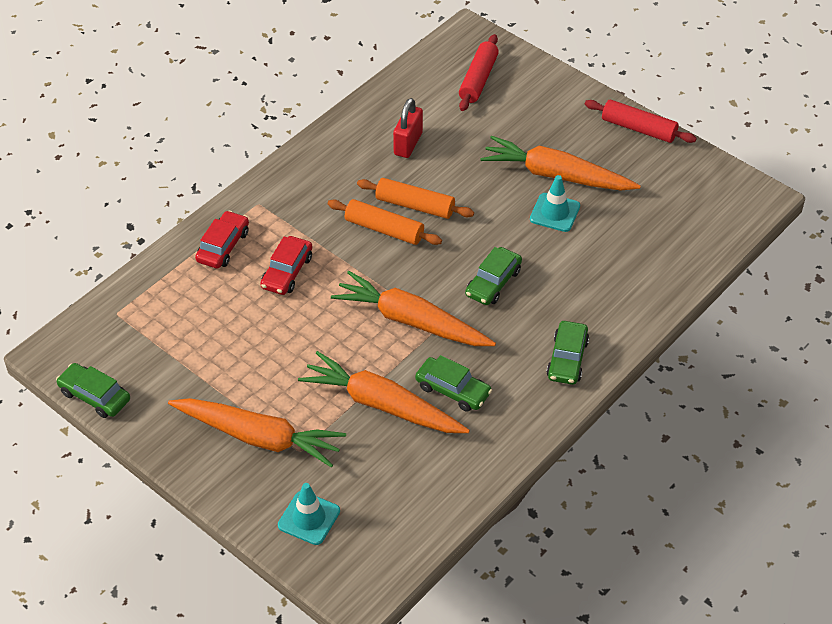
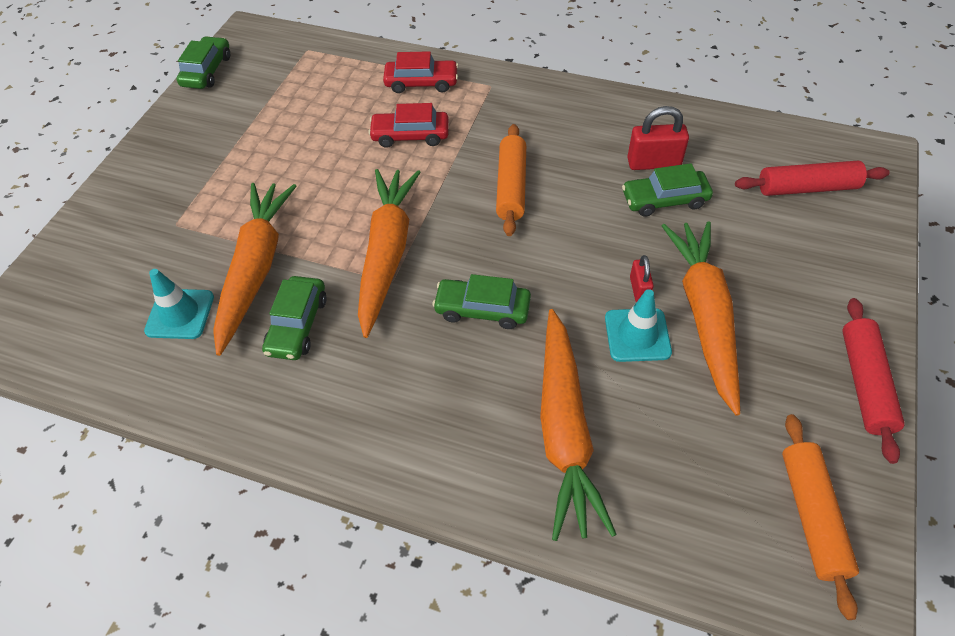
camera: 70 degrees right, 5 degrees up
orange carrot [168,398,346,468] -> orange carrot moved to [540,309,617,541]
turquoise traffic cone [278,483,340,545] -> turquoise traffic cone moved to [144,269,214,339]
orange rolling pin [357,178,474,219] -> orange rolling pin moved to [782,414,859,620]
green car [546,321,589,385] -> green car moved to [622,163,713,217]
none -> red padlock [630,255,654,302]

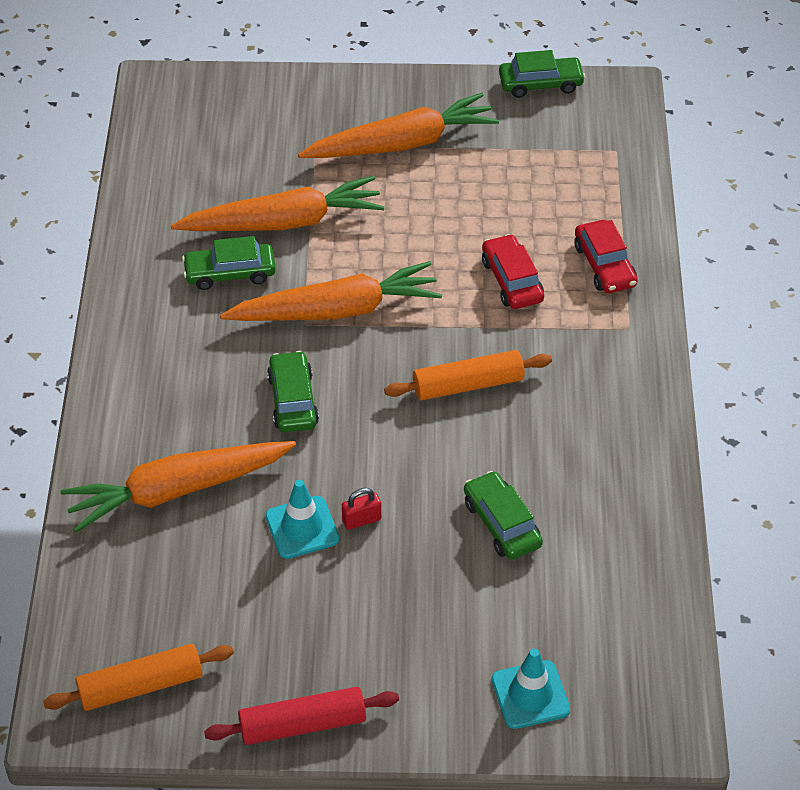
camera: 70 degrees right, 5 degrees down
turquoise traffic cone [144,269,214,339] -> turquoise traffic cone moved to [492,648,570,729]
red padlock [627,106,689,170] -> none
orange carrot [662,221,740,416] -> orange carrot moved to [298,93,499,158]
red rolling pin [735,161,890,196] -> none

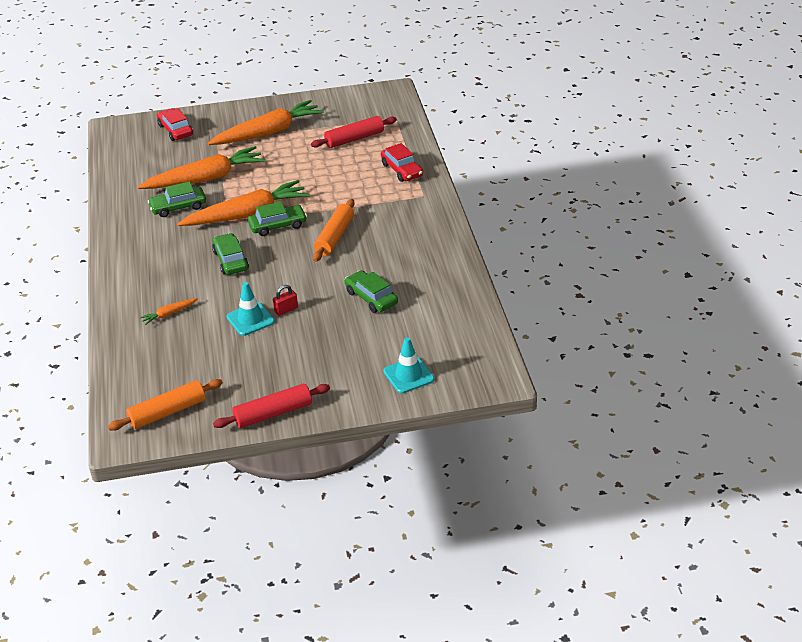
camera: 10 degrees left, 10 degrees down
orange carrot [61,441,296,533] -> orange carrot [140,298,198,325], size x0.41
orange rolling pin [384,350,552,401] -> orange rolling pin turned 45 degrees counterclockwise [313,199,355,262]
red car [482,234,544,309] -> red car moved to [157,108,193,141]
green car [499,50,585,98] -> green car moved to [248,202,307,236]
none -> red rolling pin [311,116,397,148]

